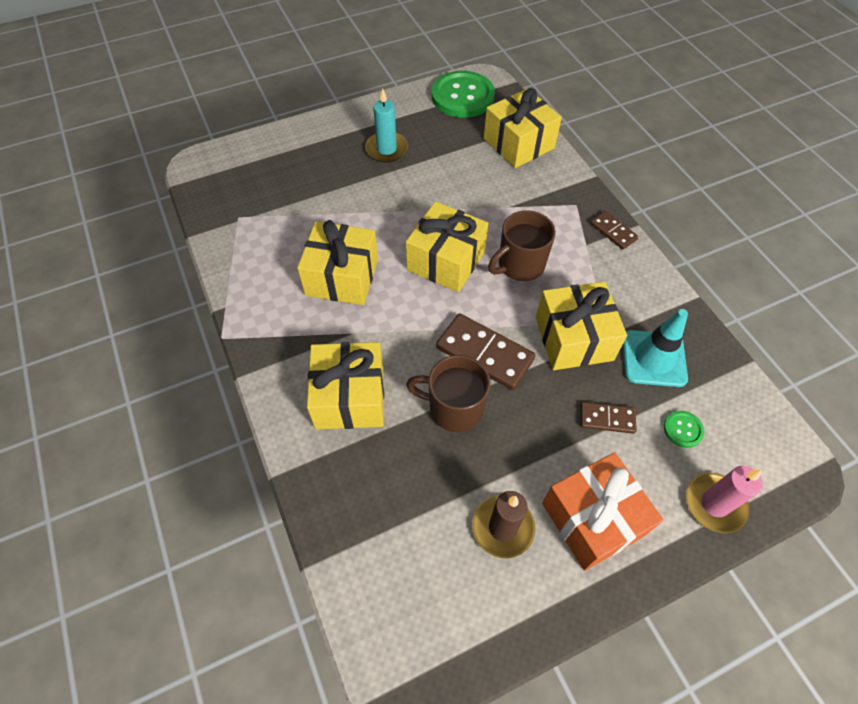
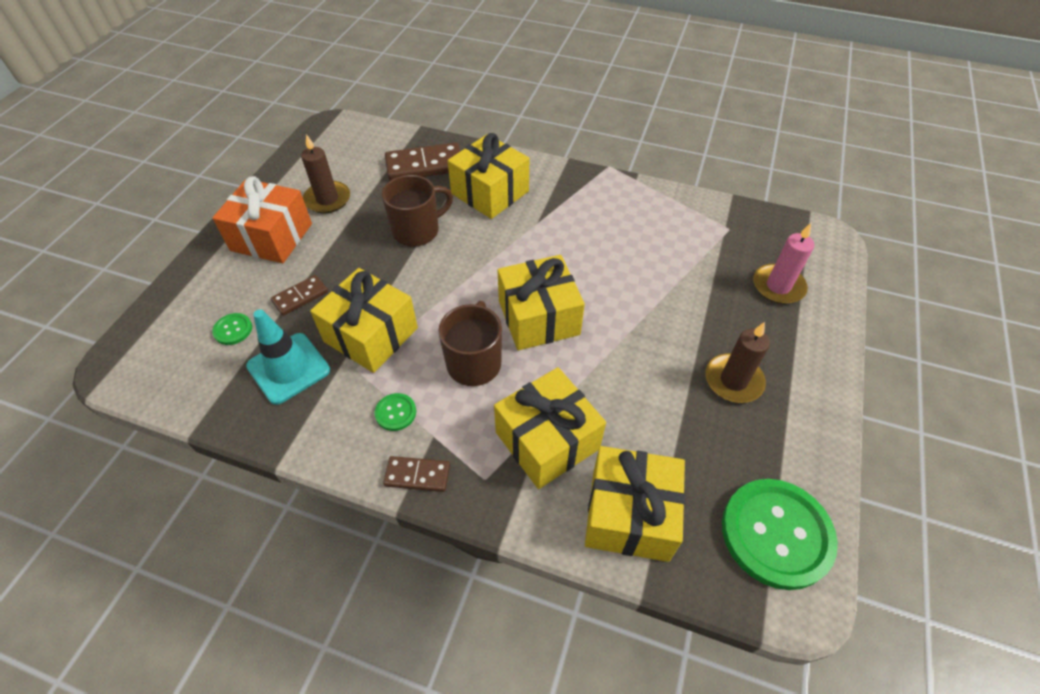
camera: 135 degrees right, 5 degrees down
yellow gift [297,220,378,305] -> yellow gift moved to [494,367,606,489]
turquoise candle [365,89,408,162] -> brown candle [706,322,770,403]
brown domino [436,314,535,390] -> brown domino moved to [385,142,460,181]
pink candle [686,466,763,533] -> pink candle moved to [753,223,814,304]
none -> green button [375,393,416,431]

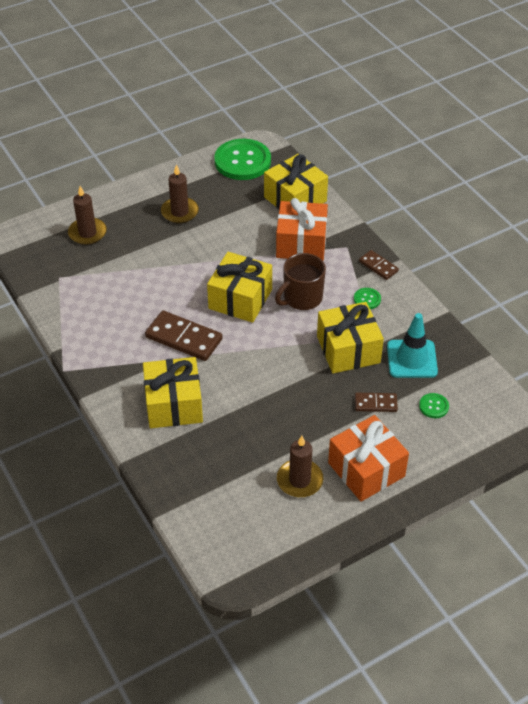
camera: 140 degrees left, 5 degrees down
brown mug [382,175,453,247] -> none
brown domino [385,142,460,181] -> brown domino moved to [145,310,223,361]
yellow gift [494,367,606,489] -> orange gift [276,198,328,260]
pink candle [753,223,814,304] -> brown candle [68,186,107,245]

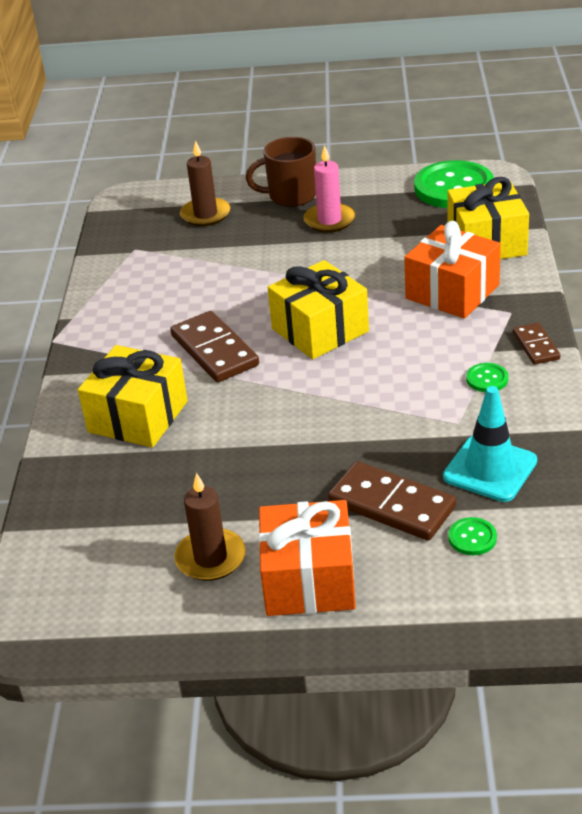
camera: 35 degrees right, 10 degrees down
brown candle [161,165,199,223] -> pink candle [303,145,355,233]
brown mug [275,253,326,310] -> brown mug moved to [246,137,316,207]
yellow gift [317,302,384,373] -> none
brown domino [355,393,398,412] -> brown domino [328,461,456,541], size x1.77

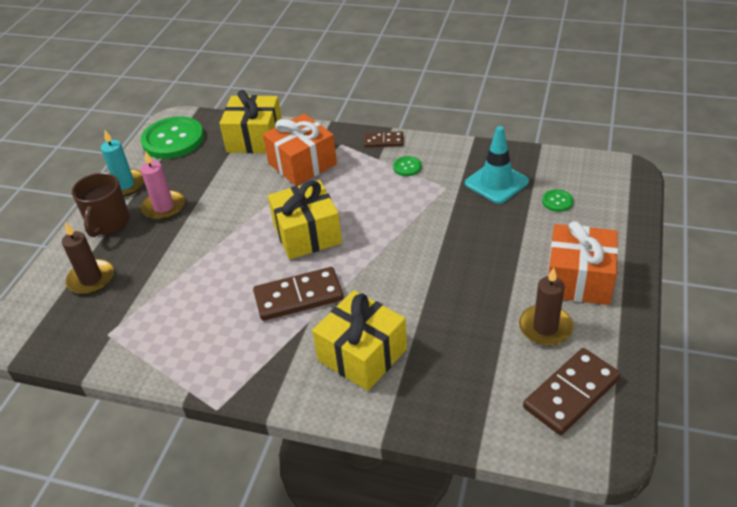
camera: 75 degrees left, 5 degrees up
brown domino [328,461,456,541] -> brown domino moved to [523,348,621,435]
none -> turquoise candle [101,130,144,197]

